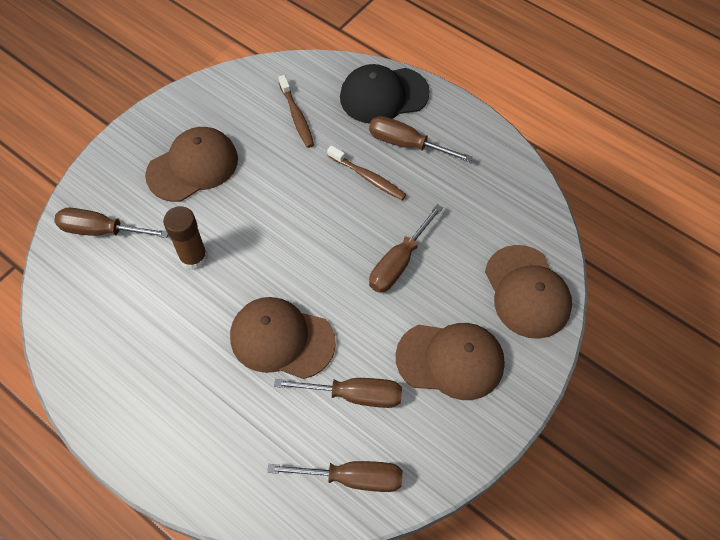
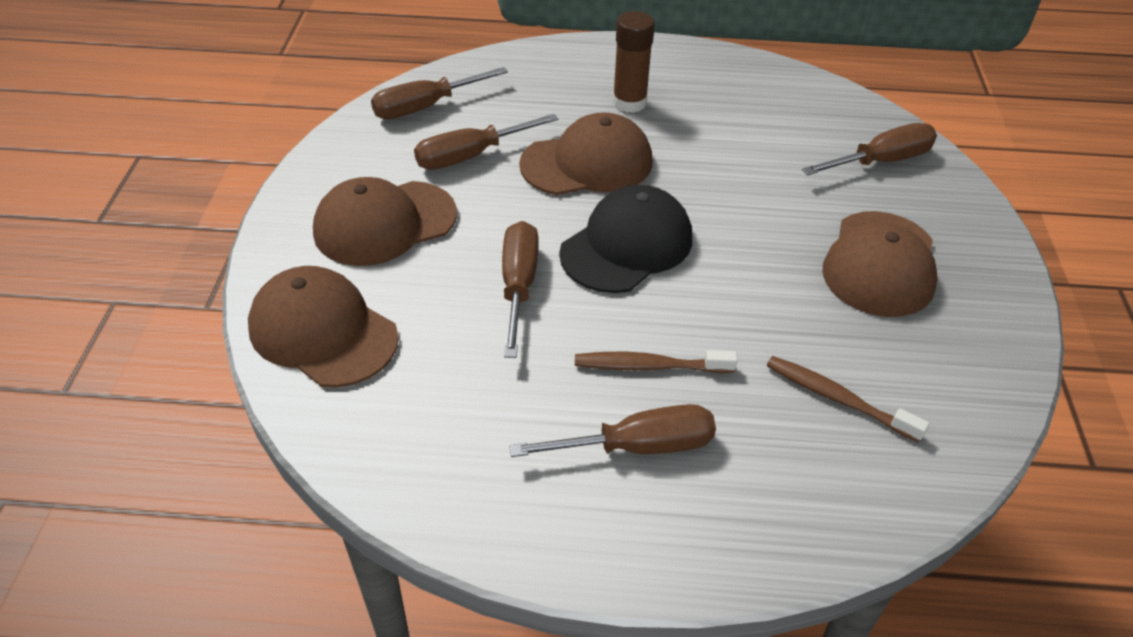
camera: 145 degrees right, 15 degrees down
brown glue stick [163,206,208,270] -> brown glue stick moved to [613,11,655,113]
black cap [340,64,430,124] -> black cap moved to [559,185,692,293]

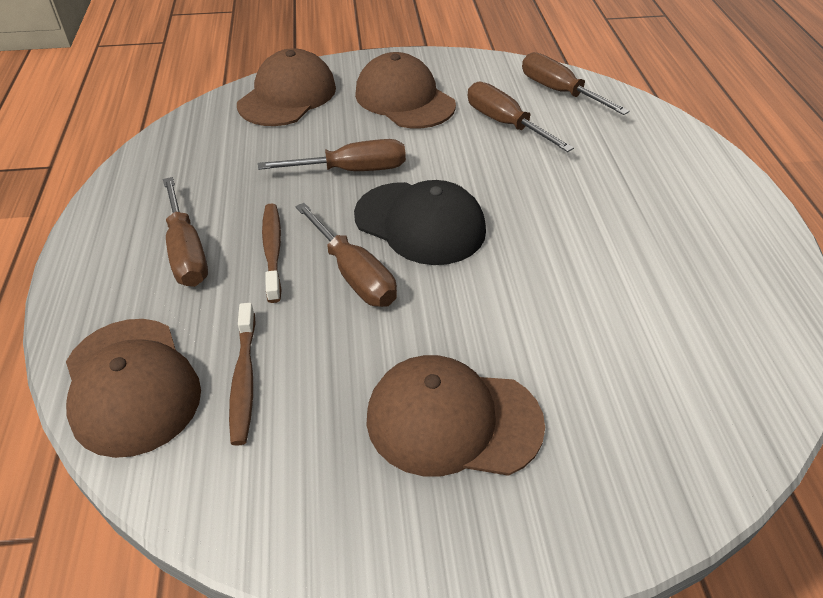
camera: 80 degrees right, 0 degrees up
brown cap [519,112,653,195] -> brown cap moved to [66,319,201,458]
brown glue stick [613,11,655,113] -> none
brown toothbrush [767,356,929,443] -> brown toothbrush turned 150 degrees clockwise [229,303,256,446]
brown screwdriver [802,123,937,175] -> brown screwdriver moved to [295,203,397,307]

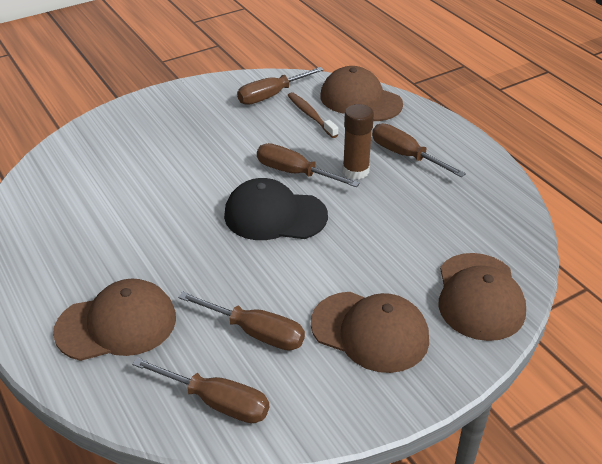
camera: 155 degrees right, 5 degrees down
brown screwdriver [258,139,406,171] -> brown screwdriver moved to [237,67,324,105]
brown toothbrush [262,204,282,303] -> brown glue stick [343,104,374,179]
brown cap [366,355,545,476] -> brown cap moved to [53,279,176,361]

